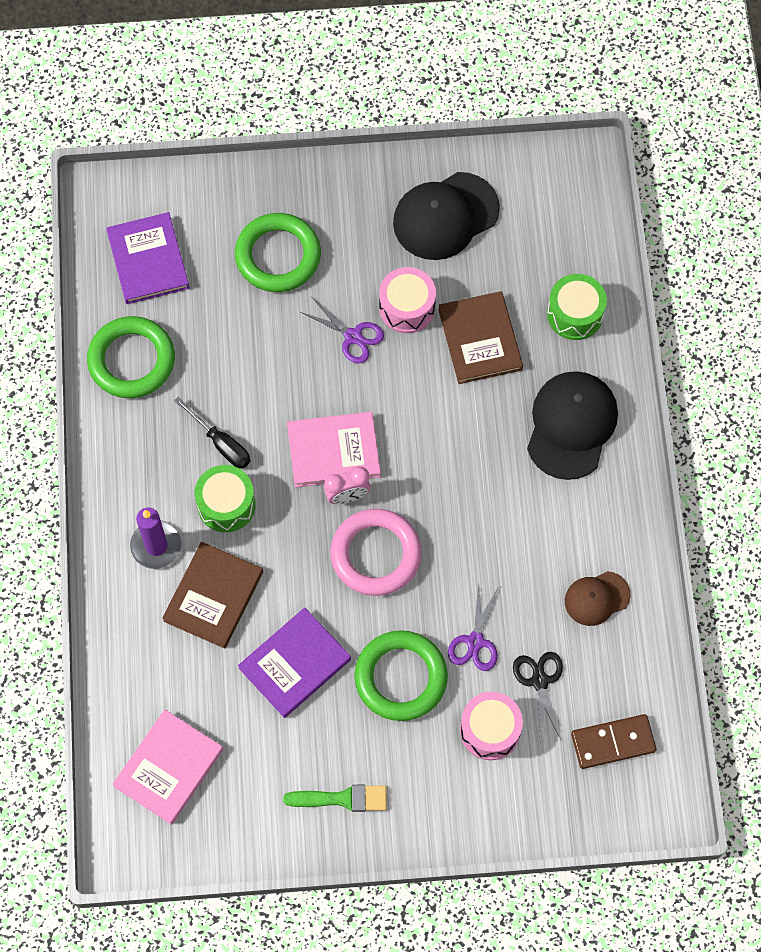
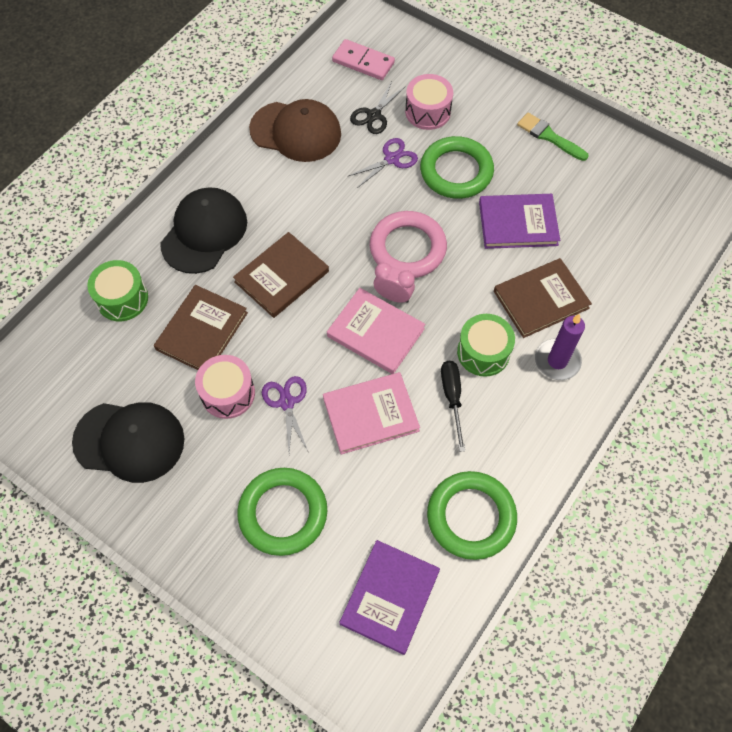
camera: 140 degrees left, 5 degrees down
pink book [113,709,223,825] -> pink book moved to [323,372,420,454]
black cap [527,371,618,480] -> black cap turned 150 degrees clockwise [160,187,247,274]
brown cap [565,571,631,626] -> brown cap [249,99,341,162], size x1.76
brown domino [571,714,657,769] -> pink domino [332,39,395,80]
none -> brown book [233,232,329,318]

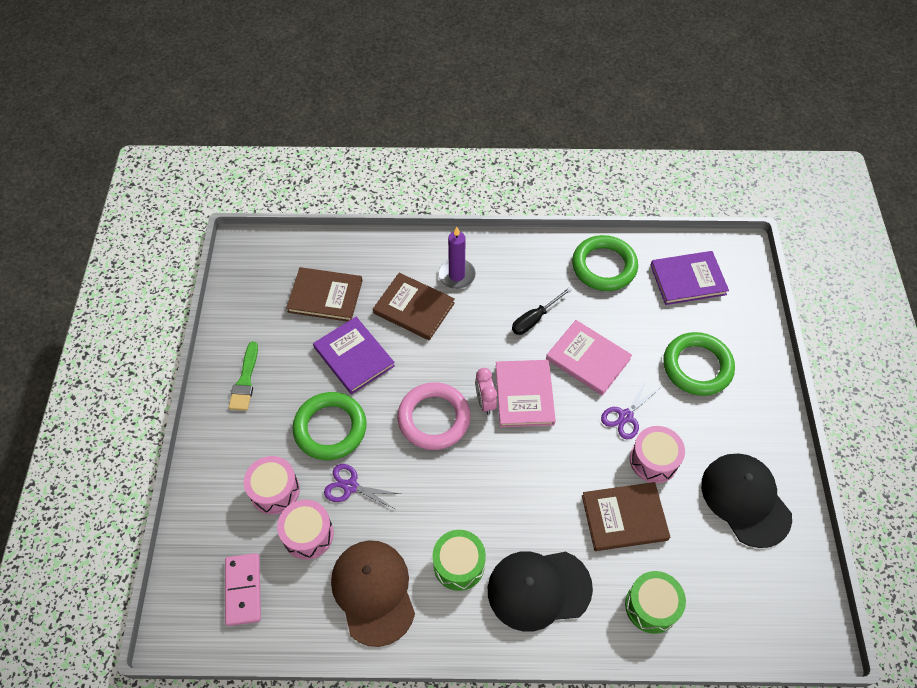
camera: 125 degrees left, 5 degrees down
brown book [233,232,329,318] -> brown book moved to [286,267,362,322]
black scissors [350,81,406,134] -> pink drum [277,500,334,560]
green drum [457,314,515,377] -> green drum moved to [432,530,486,591]

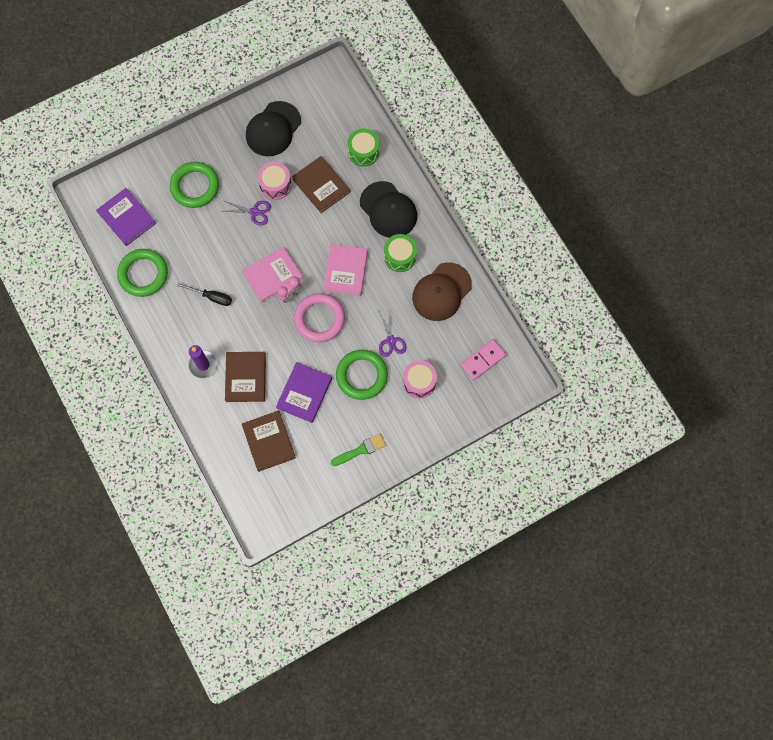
camera: 120 degrees left, 15 degrees up
pink drum [277,500,334,560] -> none
pink book [546,320,632,396] -> pink book moved to [323,244,368,296]

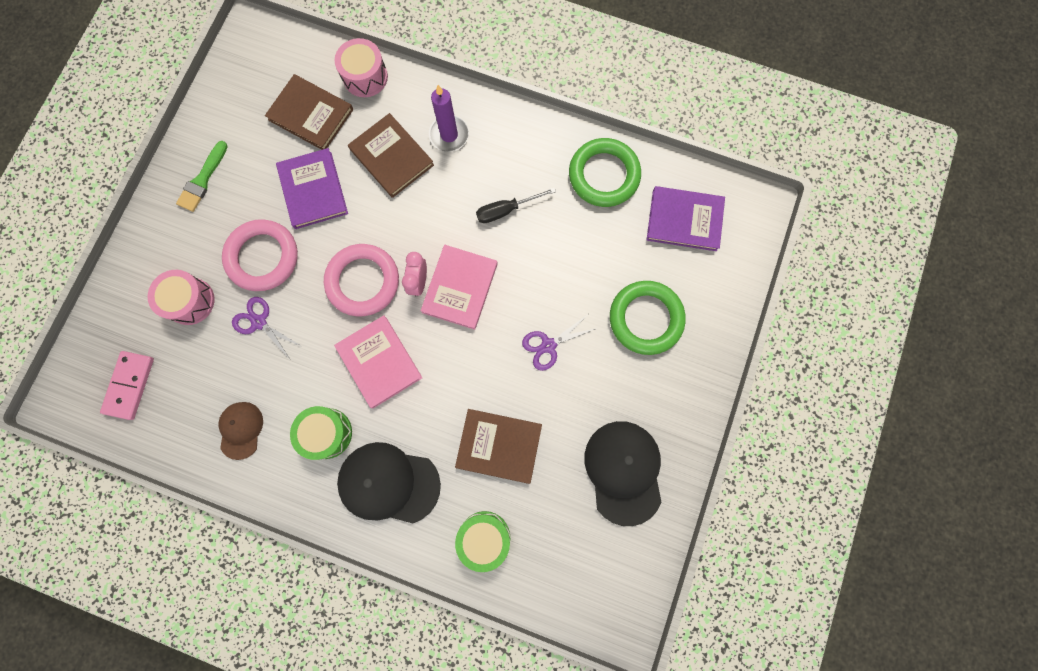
camera: 140 degrees right, 5 degrees up
pink drum [258,162,292,200] -> pink drum moved to [335,38,388,97]
green ring [336,350,388,400] -> pink ring [222,219,298,291]
brown cap [412,262,472,321] -> brown cap [218,402,263,460], size x0.57

